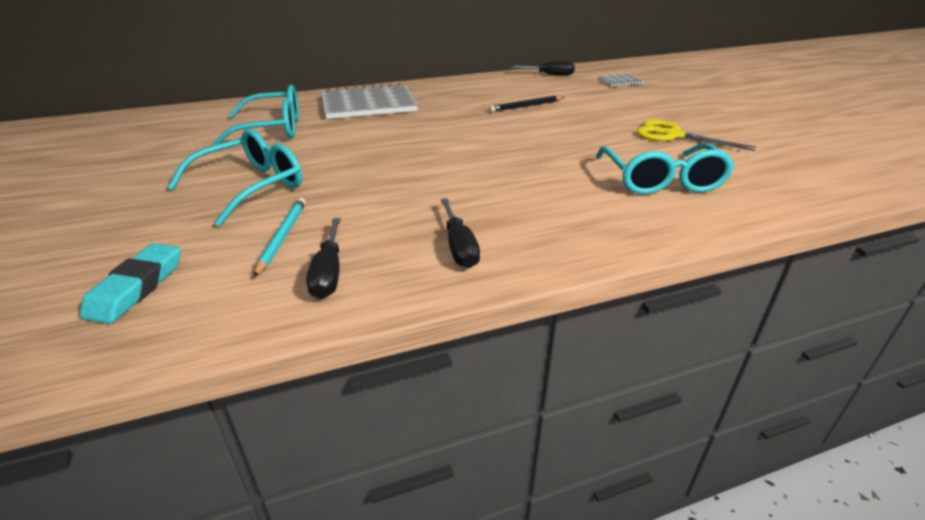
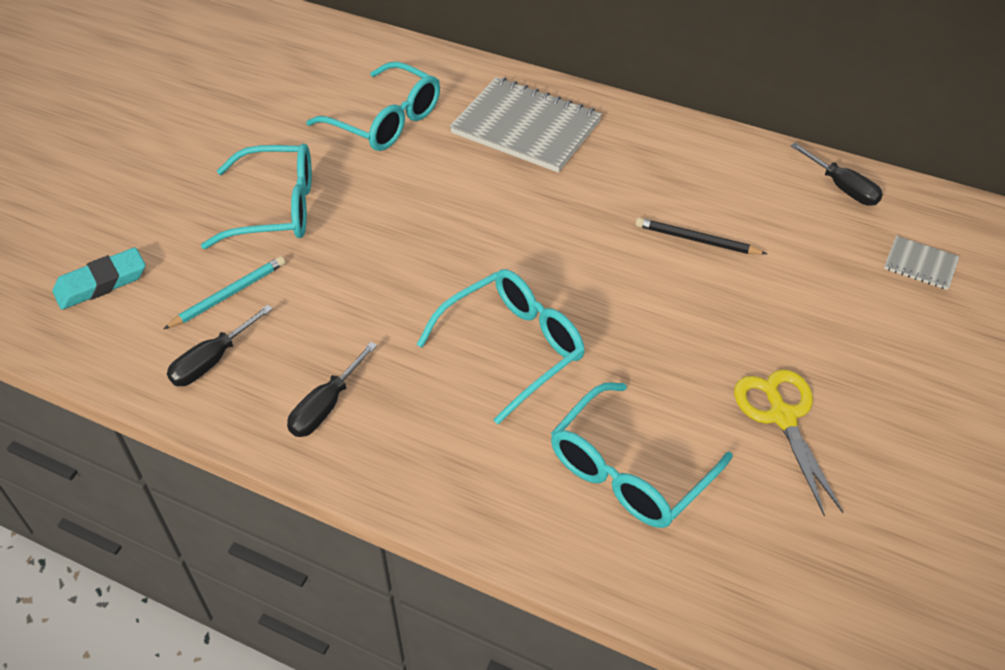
camera: 45 degrees right, 15 degrees up
none -> turquoise glasses [417,269,585,424]

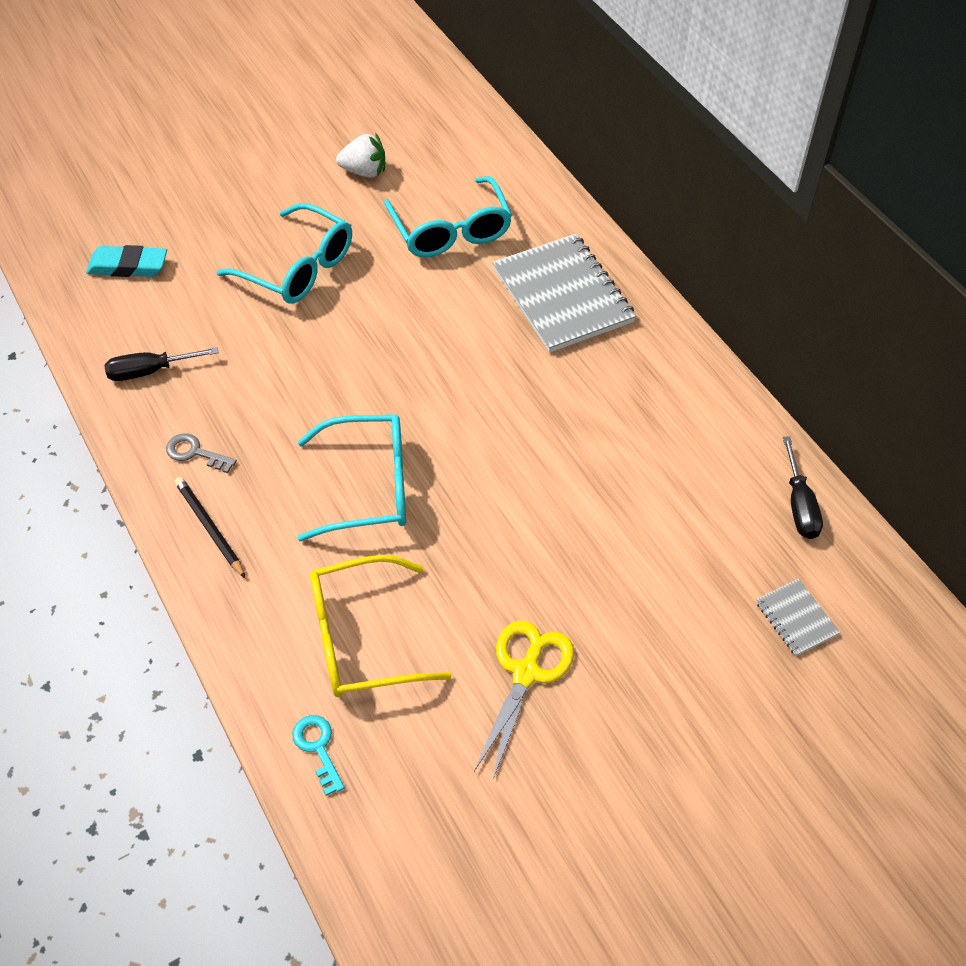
camera: 35 degrees right, 5 degrees up
turquoise pencil [163,256,285,329] -> none
black screwdriver [287,342,377,437] -> grey key [166,433,237,473]
turquoise glasses [551,382,733,528] -> yellow glasses [310,555,451,697]
black pencil [635,218,767,255] -> black pencil moved to [175,477,245,578]
none -> turquoise key [292,715,345,796]
none -> white strawberry [336,133,385,178]

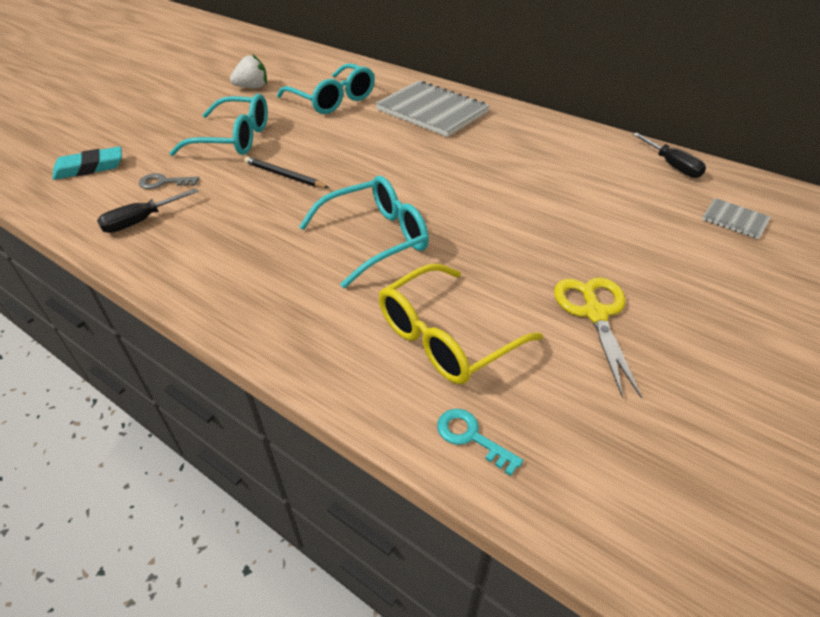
camera: 25 degrees left, 10 degrees down
grey key [166,433,237,473] -> grey key moved to [139,173,199,189]
black pencil [175,477,245,578] -> black pencil moved to [244,156,329,188]

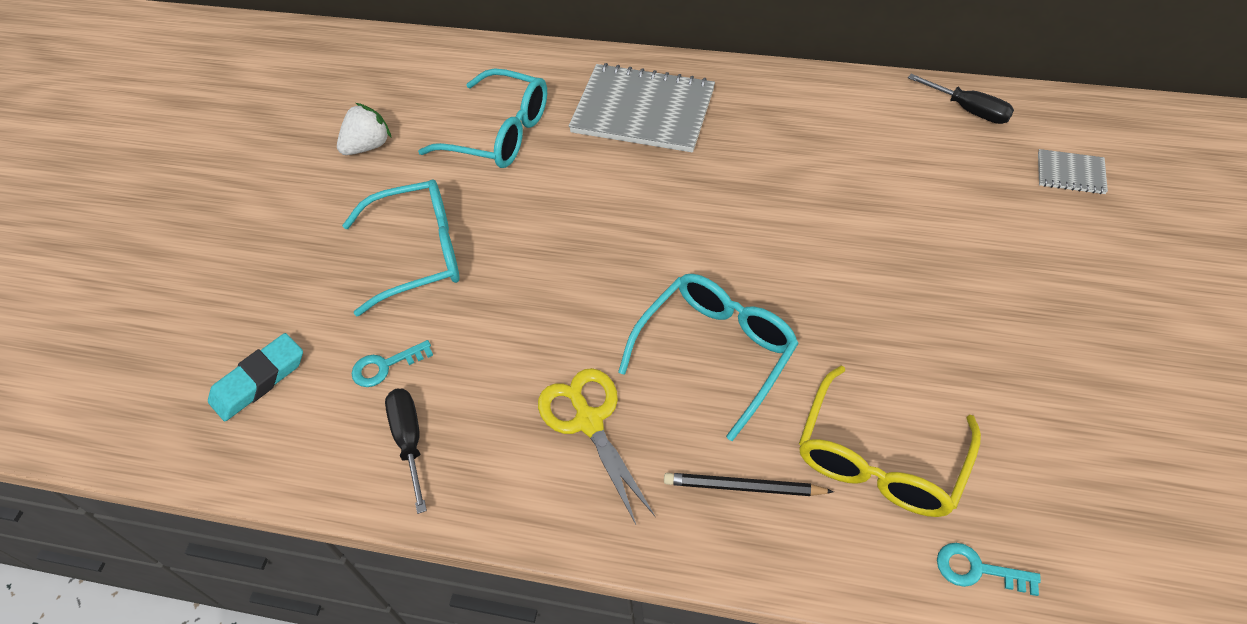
camera: 20 degrees left, 10 degrees up
black screwdriver [97,188,199,233] -> black screwdriver turned 135 degrees clockwise [385,389,427,514]
grey key [139,173,199,189] -> turquoise key [352,340,433,387]
black pencil [244,156,329,188] -> black pencil moved to [664,473,834,496]
yellow scissors [554,277,642,399] -> yellow scissors moved to [538,368,655,524]

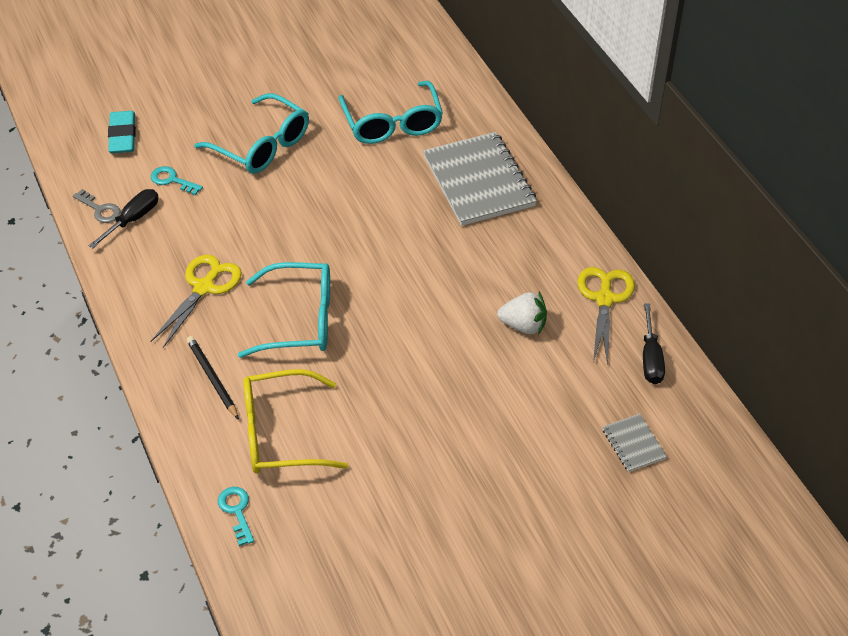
camera: 50 degrees right, 5 degrees down
turquoise eraser [208,333,303,421] -> turquoise eraser turned 75 degrees clockwise [108,111,136,153]
white strawberry [337,103,391,155] -> white strawberry moved to [497,292,547,335]
none -> grey key [73,189,121,223]
none -> yellow scissors [578,267,635,365]

